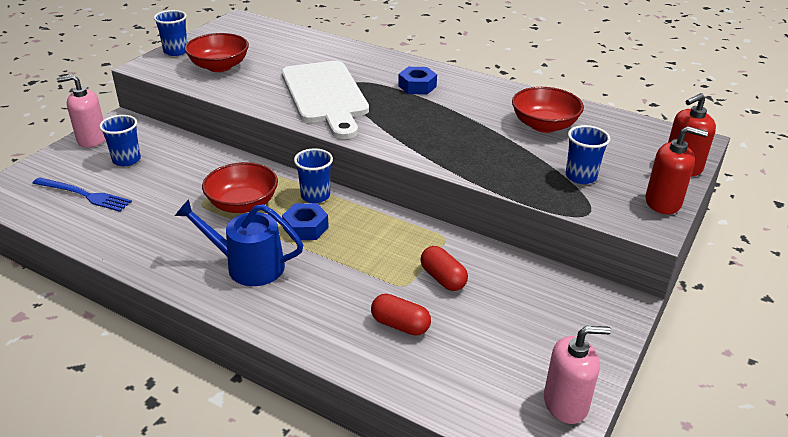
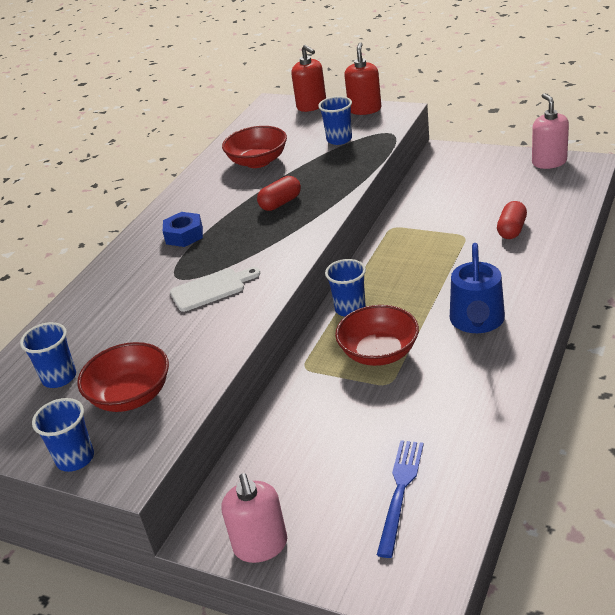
camera: 90 degrees left, 0 degrees up
blue cup [99,115,141,166] -> blue cup moved to [20,322,76,388]
white cutting board [282,61,369,139] -> white cutting board [170,267,260,312], size x0.51
blue nut [282,203,329,240] -> none
red capsule [420,246,468,291] -> red capsule moved to [257,176,301,211]

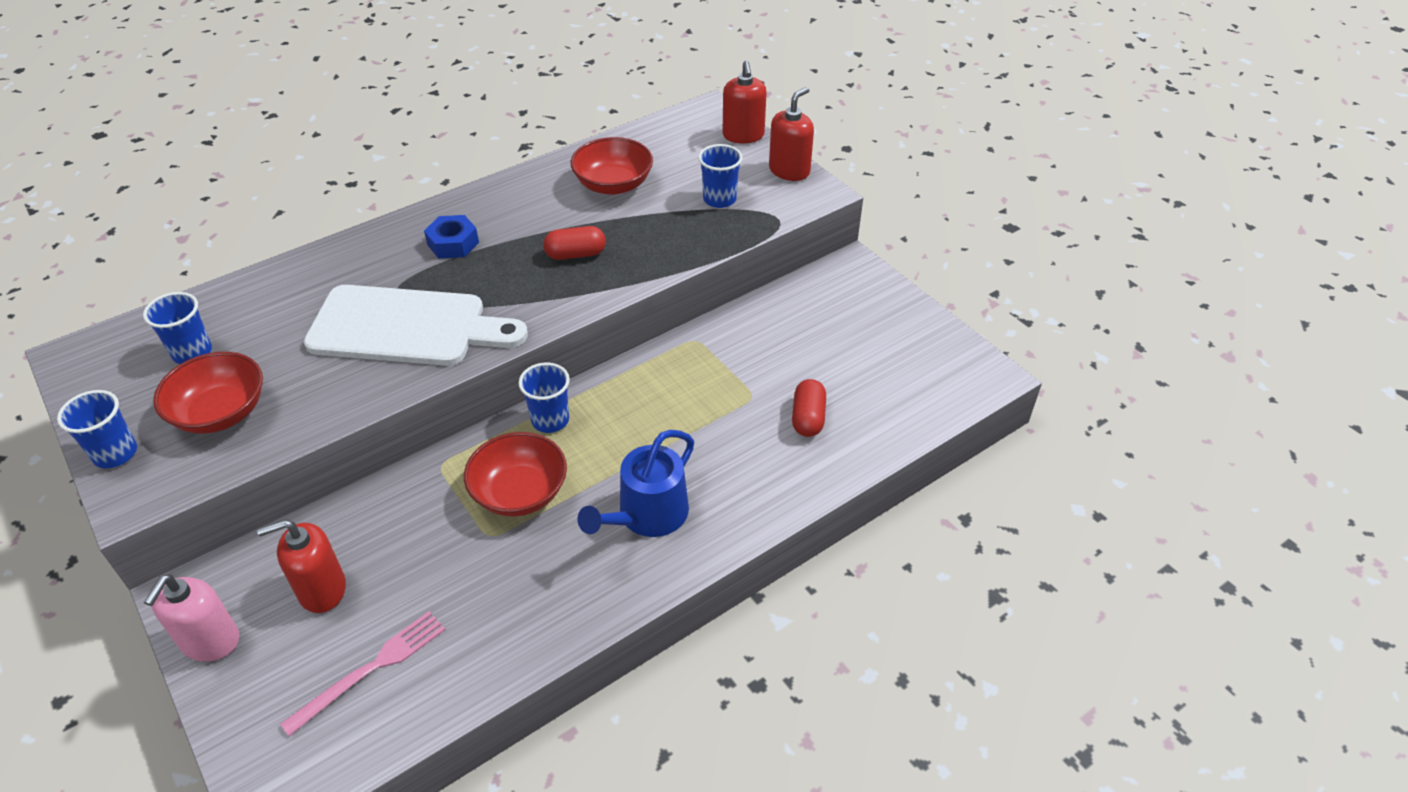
camera: 25 degrees right, 10 degrees up
white cutting board [170,267,260,312] -> white cutting board [304,285,528,366], size x1.97
blue fork [377,440,424,558] -> pink fork [280,611,446,736]
red capsule [497,201,527,239] -> red capsule turned 45 degrees counterclockwise [792,379,826,437]
pink soap dispenser [532,93,569,169] -> none
none -> red soap dispenser [257,519,346,613]

